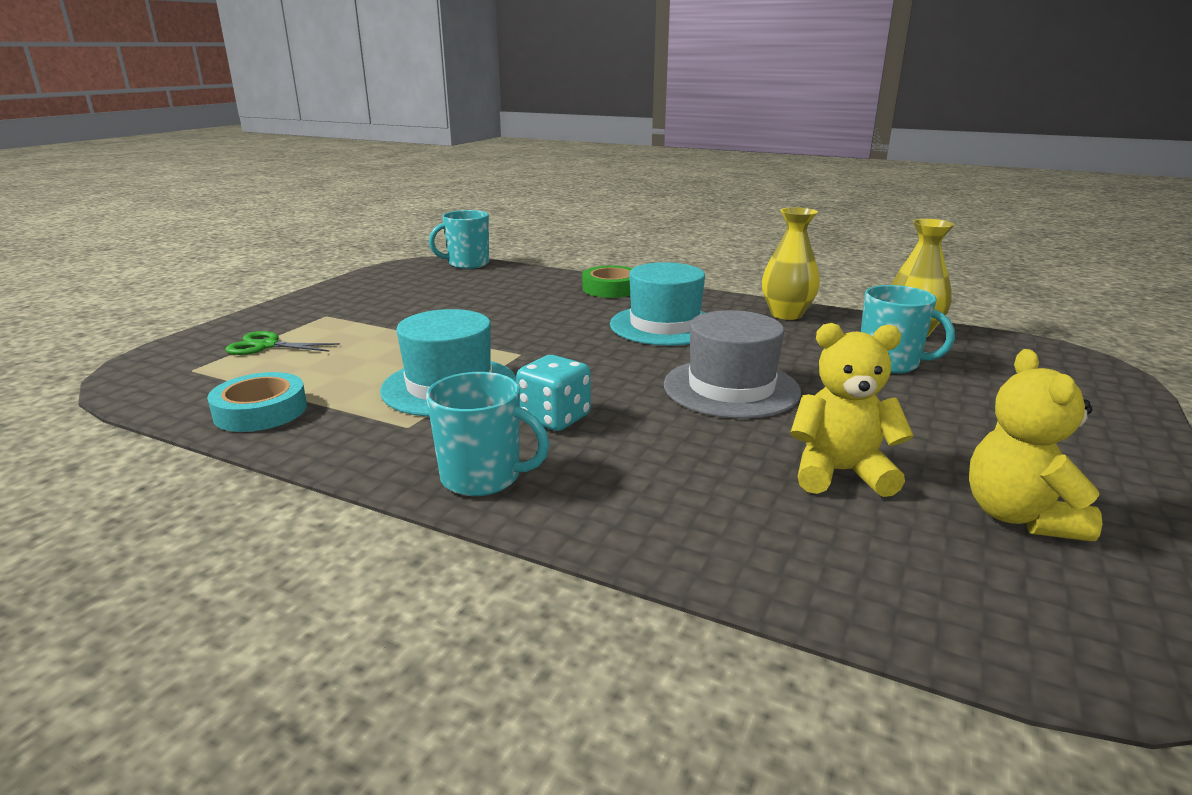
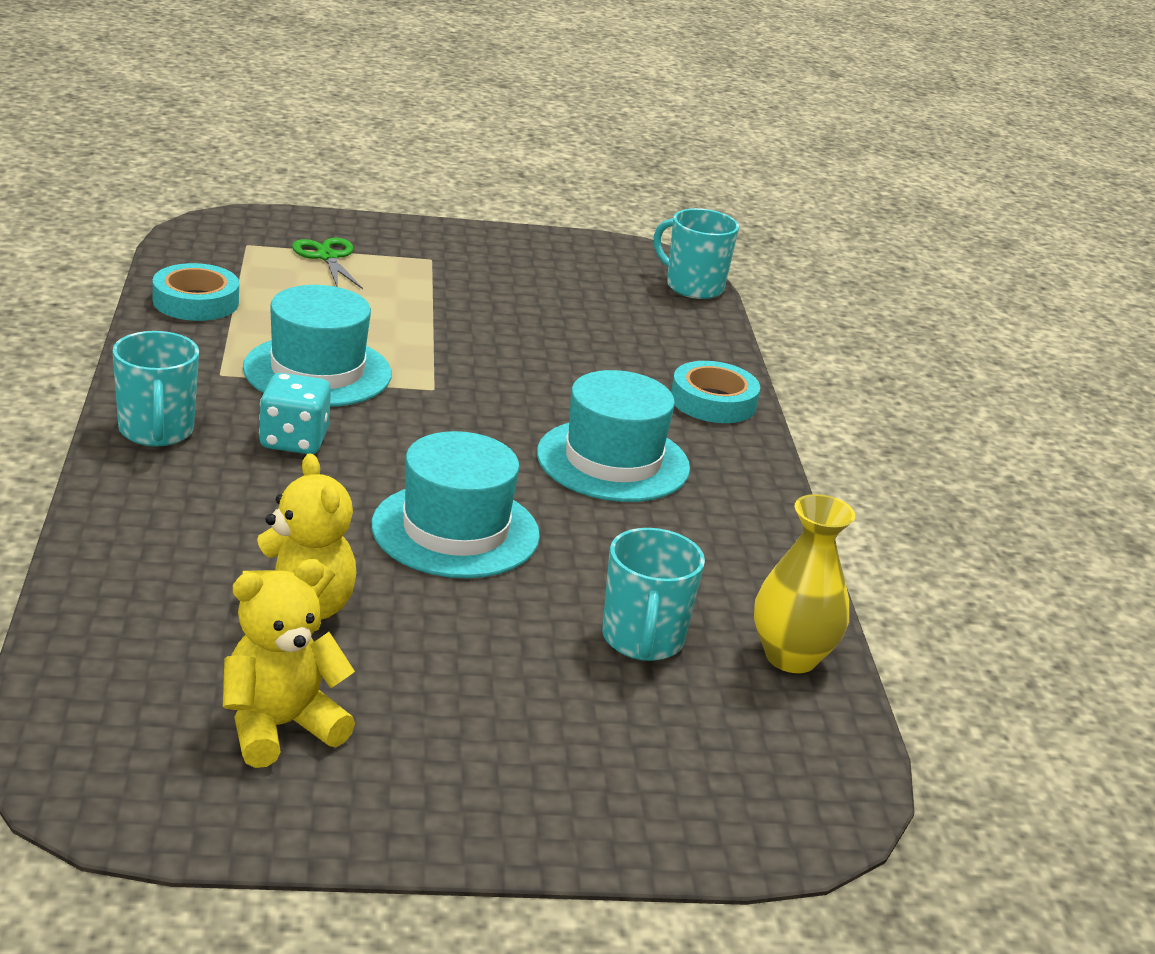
camera: 55 degrees right, 5 degrees up
green tape [582,266,633,298] -> turquoise tape [671,361,760,423]
grey hat [664,310,801,419] -> turquoise hat [371,431,540,578]
yellow vase [762,207,820,320] -> none

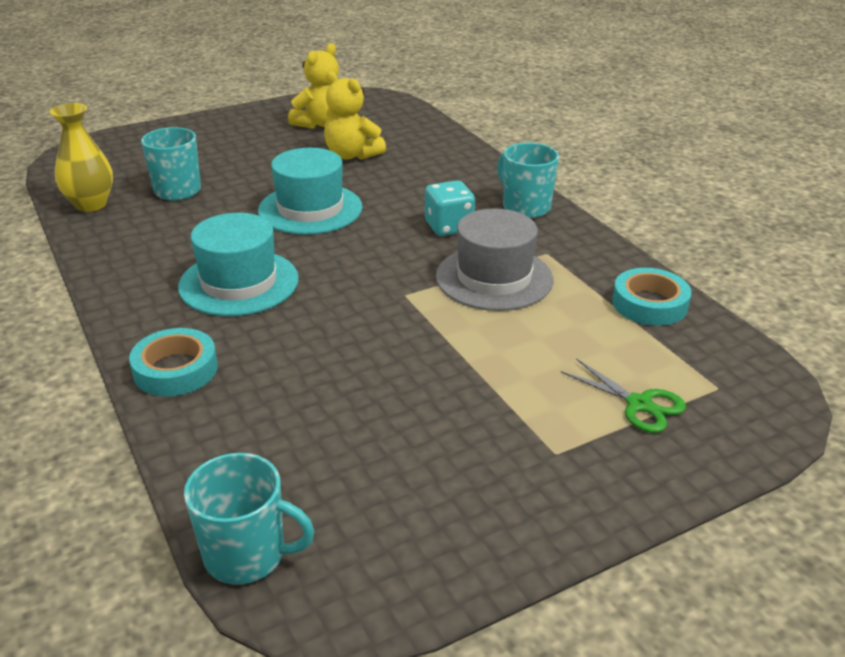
camera: 160 degrees right, 5 degrees up
turquoise hat [243,285,392,407] -> grey hat [436,209,554,311]

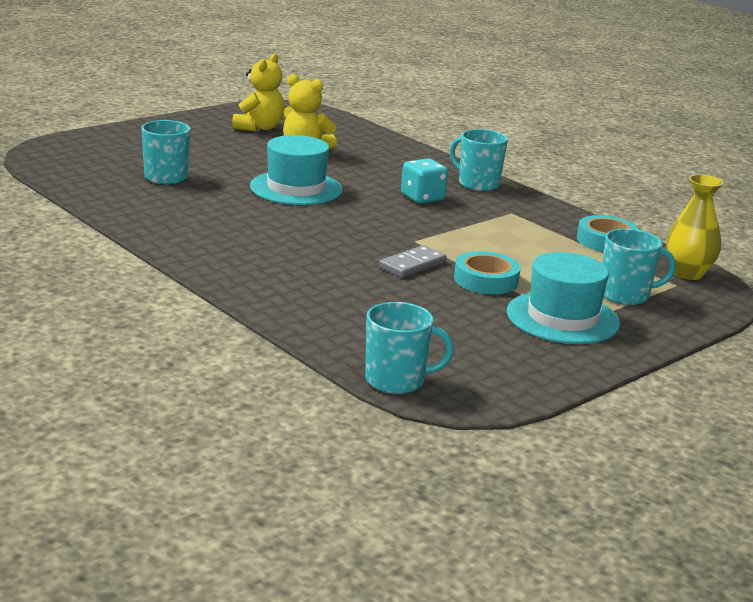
camera: 15 degrees left, 10 degrees down
yellow vase [50,103,113,212] -> yellow vase moved to [666,174,724,280]
turquoise tape [129,328,218,397] -> turquoise tape moved to [454,251,521,294]
turquoise hat [178,213,299,316] -> turquoise hat moved to [507,252,620,344]
grey hat [436,209,554,311] -> none
green scissors [561,358,686,433] -> turquoise mug [602,228,676,305]
none -> grey domino [379,245,446,278]

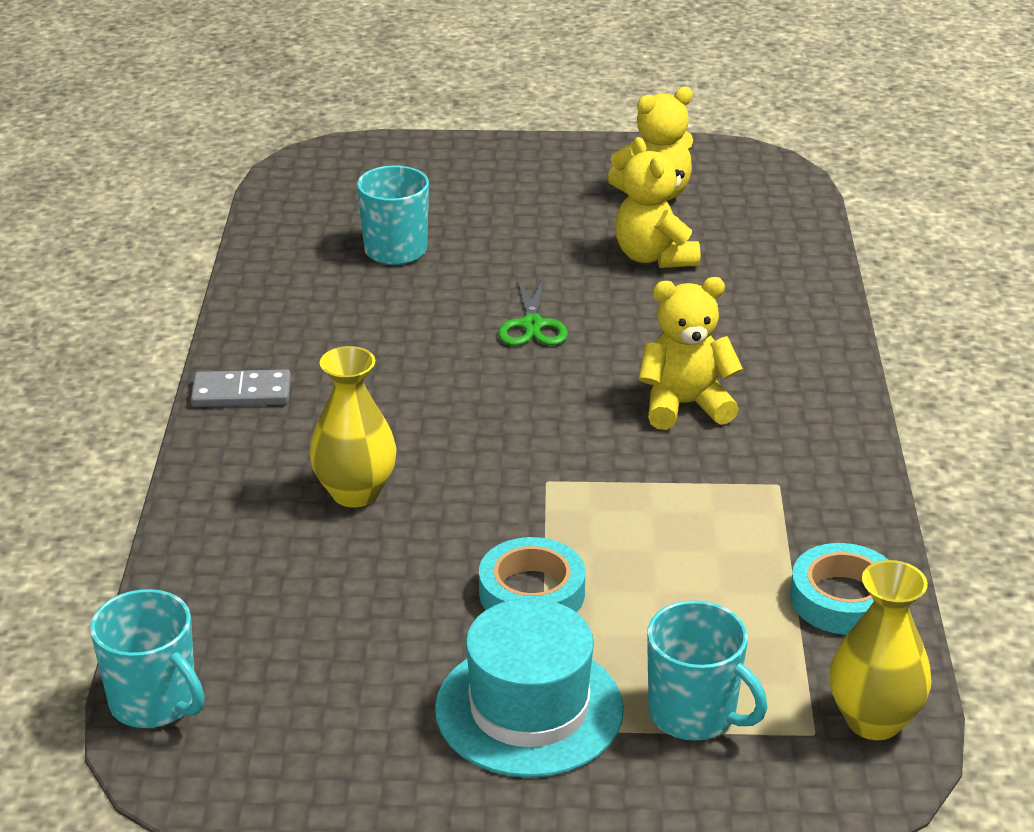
camera: 45 degrees right, 10 degrees up
turquoise hat [250,135,343,205] -> green scissors [498,276,568,346]
grey domino [379,245,446,278] -> grey domino moved to [191,369,291,407]
turquoise dice [401,158,448,204] -> yellow teddy bear [638,277,743,430]
turquoise mug [450,129,508,191] -> none
none -> yellow vase [309,346,397,508]

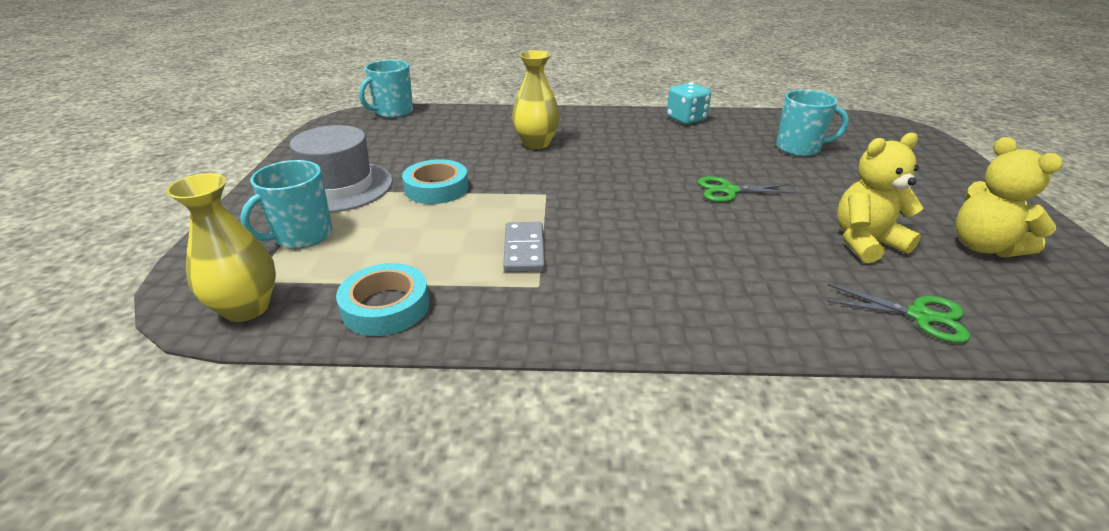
camera: 90 degrees right, 0 degrees up
grey domino [191,369,291,407] -> grey domino moved to [503,222,545,272]
turquoise hat [435,598,624,778] -> grey hat [289,125,393,213]
yellow teddy bear [638,277,743,430] -> none
none -> turquoise dice [667,83,711,124]
none -> green scissors [826,284,971,343]

